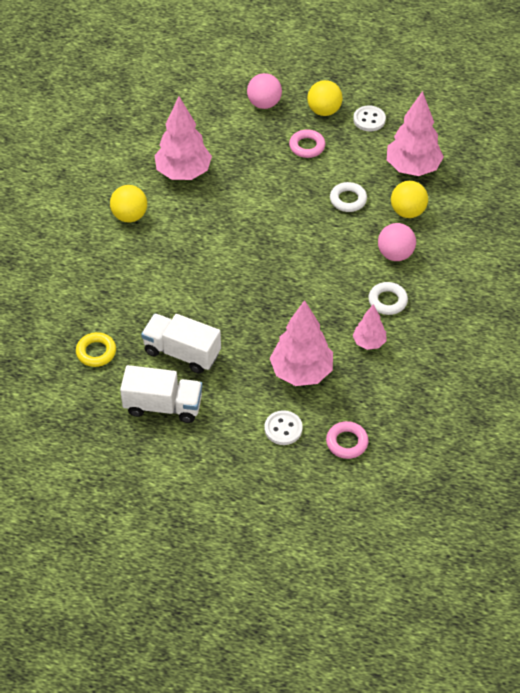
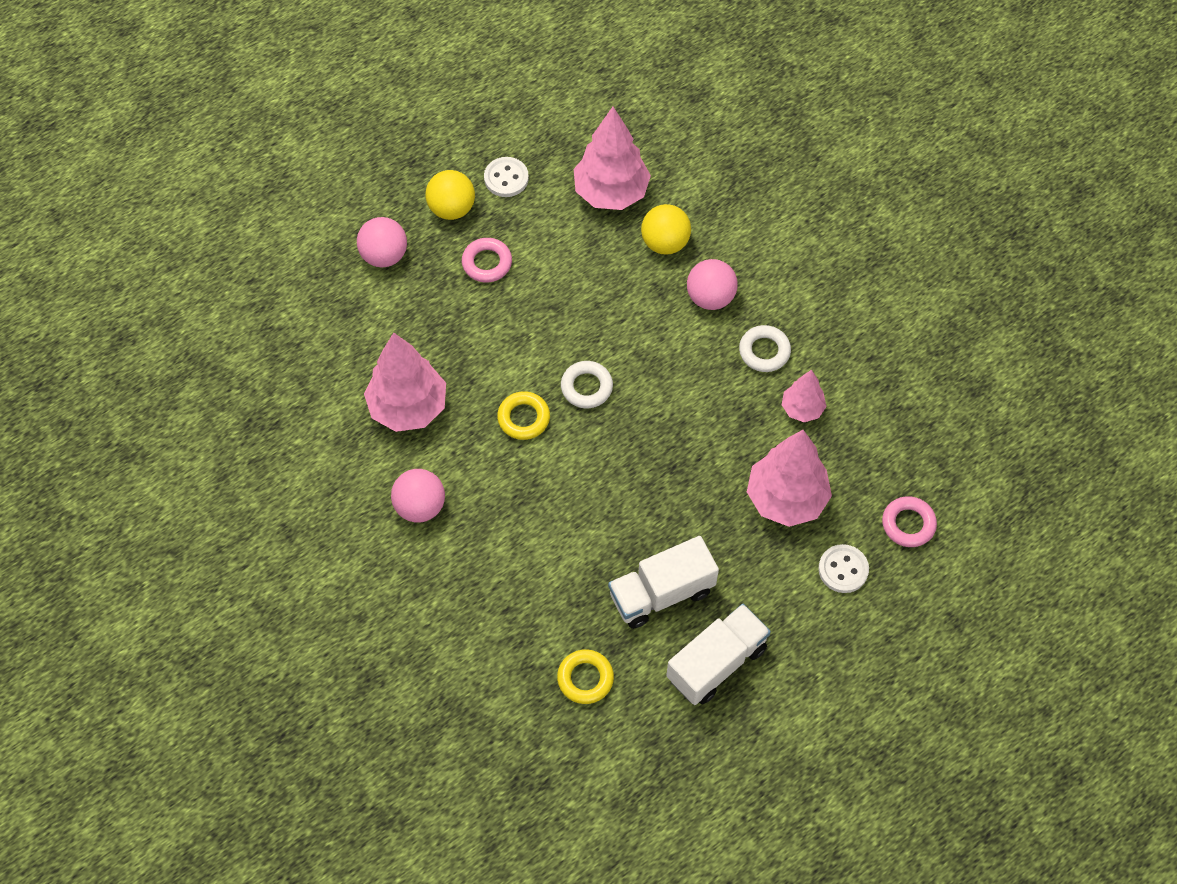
camera: 50 degrees left, 10 degrees up
yellow ball [110,185,147,222] -> pink ball [391,469,445,523]
white ring [330,182,367,212] -> white ring moved to [561,361,613,408]
none -> yellow ring [497,391,550,440]

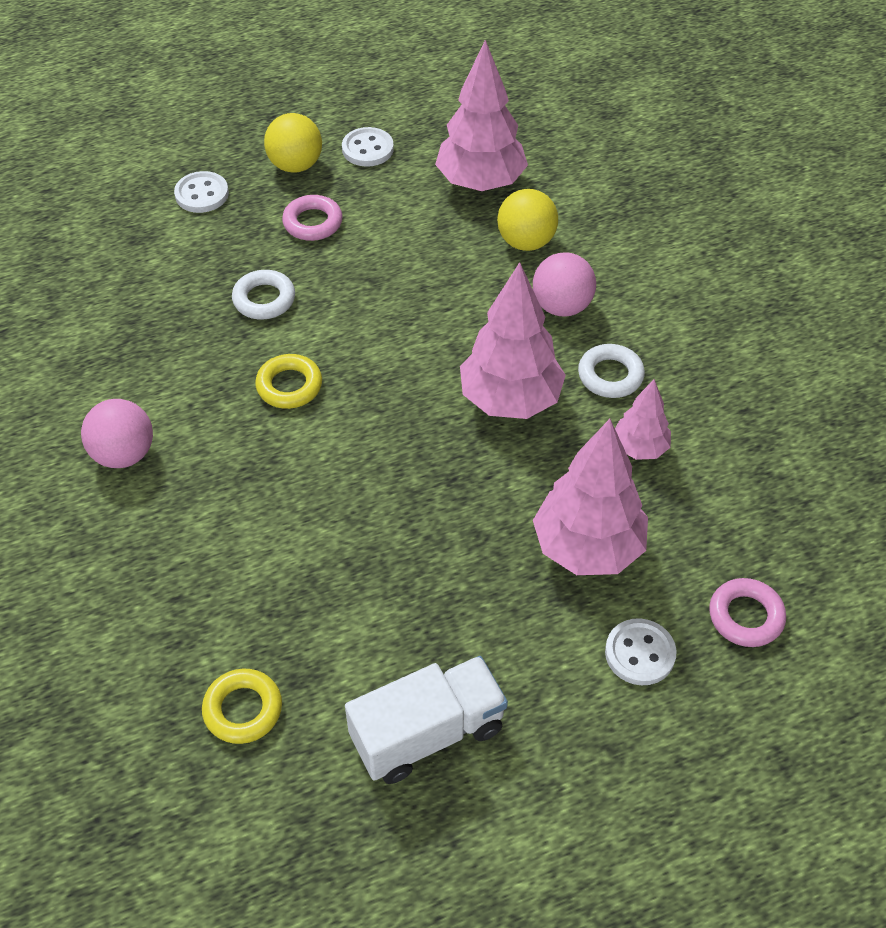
camera: 15 degrees right, 10 degrees down
pink ball [357,217,407,267] -> white button [174,171,229,213]
pink tree [364,333,446,432] -> pink tree moved to [460,262,566,419]
white ring [561,361,613,408] -> white ring moved to [232,270,295,320]
white truck [608,536,719,629] -> none

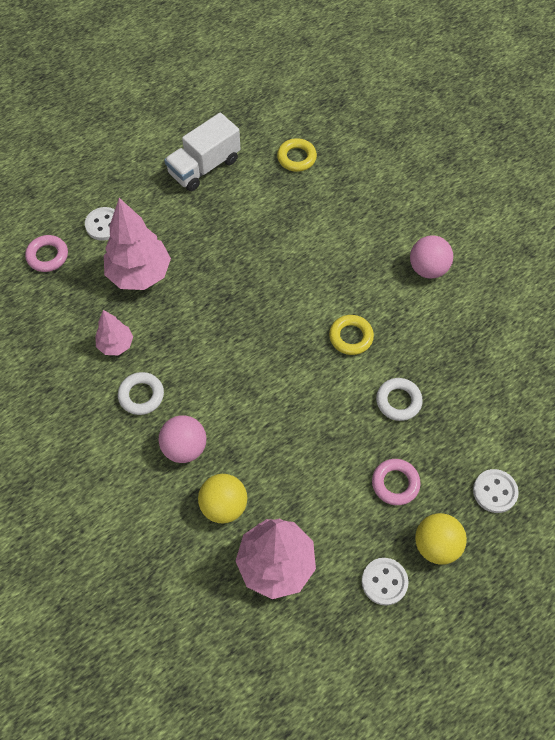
camera: 165 degrees right, 10 degrees up
pink tree [460,262,566,419] -> none

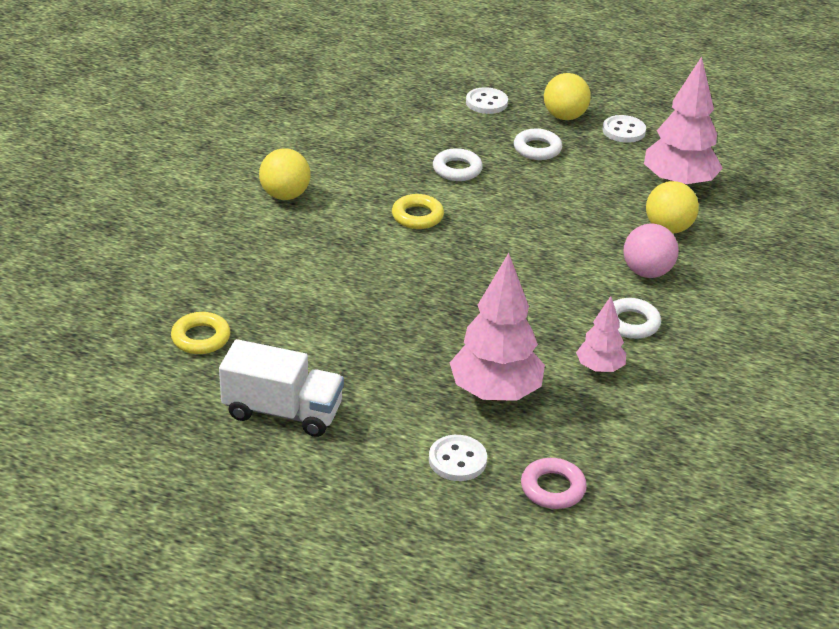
camera: 125 degrees left, 25 degrees down
pink ring [372,459,421,505] -> white ring [514,129,562,160]
pink ball [410,235,453,279] -> yellow ball [259,148,311,200]

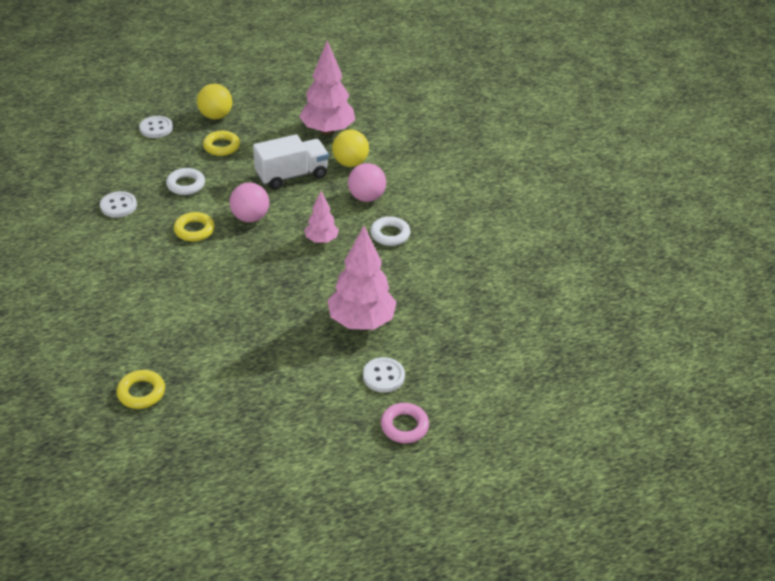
camera: 40 degrees left, 5 degrees up
white truck [219,339,344,437] -> white truck moved to [253,134,329,189]
yellow ball [259,148,311,200] -> none
white ring [514,129,562,160] -> yellow ring [203,131,240,156]
pink ring [521,458,587,509] -> pink ring moved to [381,403,429,443]
pink tree [576,296,626,373] -> pink tree moved to [304,191,339,243]
white button [602,115,646,143] -> white button moved to [100,191,137,218]
none -> pink ball [229,183,269,222]

